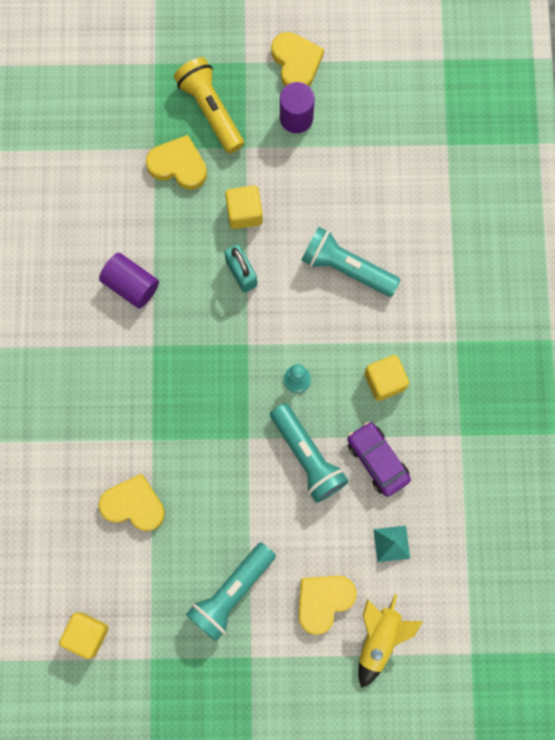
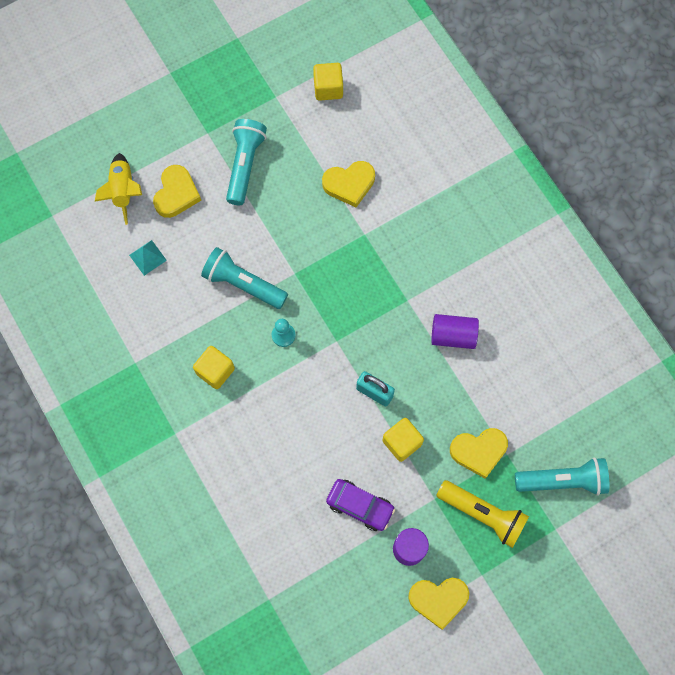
camera: 150 degrees right, 5 degrees down
yellow heart [271,32,324,86] -> yellow heart turned 45 degrees counterclockwise [408,578,469,630]
turquoise flashlight [301,227,400,297] -> turquoise flashlight moved to [515,457,609,496]
purple car [347,421,411,497] -> purple car moved to [326,479,395,531]

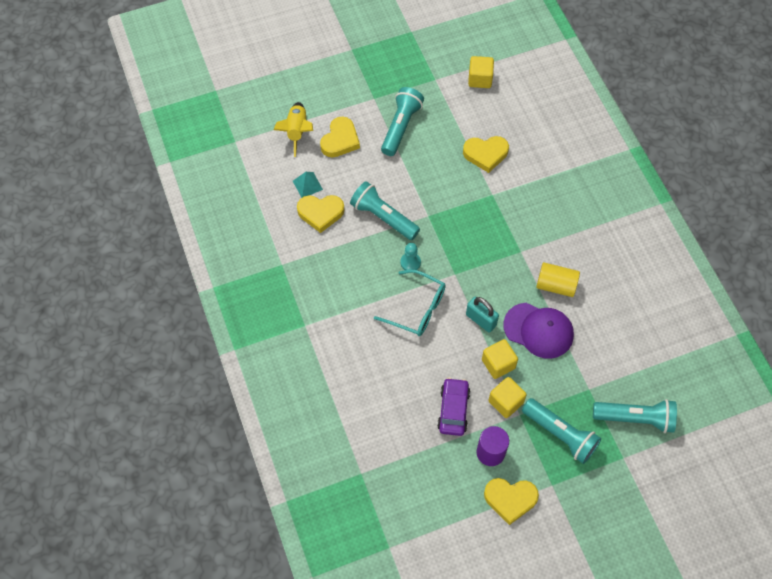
camera: 10 degrees right, 10 degrees down
yellow cube [193,346,235,389] -> yellow cube moved to [489,377,527,418]
purple car [326,479,395,531] -> purple car turned 120 degrees counterclockwise [437,378,470,436]
purple cylinder [431,314,479,349] -> yellow cylinder [536,262,580,297]
yellow flashlight [436,480,529,548] -> turquoise flashlight [522,398,601,464]
yellow heart [450,428,508,479] -> yellow heart moved to [297,195,344,233]
none -> turquoise glasses [374,269,446,336]
none -> purple cap [503,303,574,359]

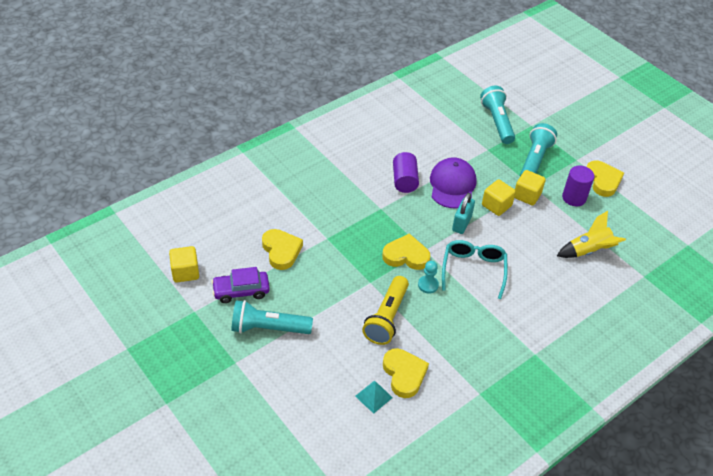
camera: 110 degrees left, 15 degrees down
yellow rocket [273,102,313,157] -> yellow rocket moved to [557,211,626,258]
yellow heart [320,117,360,157] -> yellow heart moved to [382,234,430,270]
turquoise flashlight [350,181,420,240] -> yellow flashlight [362,276,409,345]
purple car [437,378,470,436] -> purple car moved to [212,267,270,303]
yellow cylinder [536,262,580,297] -> purple cylinder [393,152,419,193]

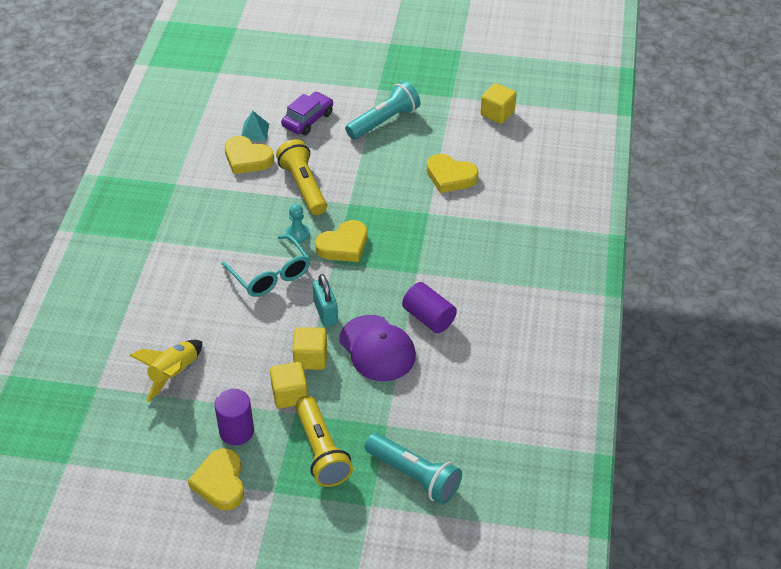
camera: 140 degrees right, 0 degrees up
purple car [212,267,270,303] -> purple car moved to [281,92,333,135]
turquoise flashlight [520,123,557,176] -> yellow flashlight [295,396,353,487]
yellow heart [587,161,624,197] -> yellow heart turned 45 degrees clockwise [188,448,244,510]

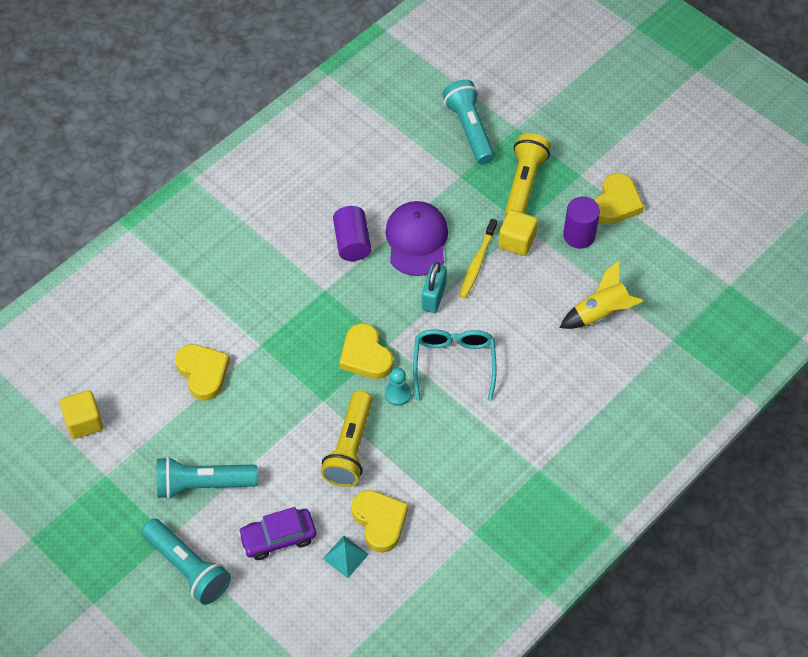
camera: 145 degrees left, 10 degrees up
yellow cube [292,327,327,370] -> yellow toothbrush [459,219,497,298]
yellow heart [315,220,367,262] -> yellow heart turned 120 degrees counterclockwise [339,323,393,379]
none -> turquoise flashlight [142,519,231,605]

